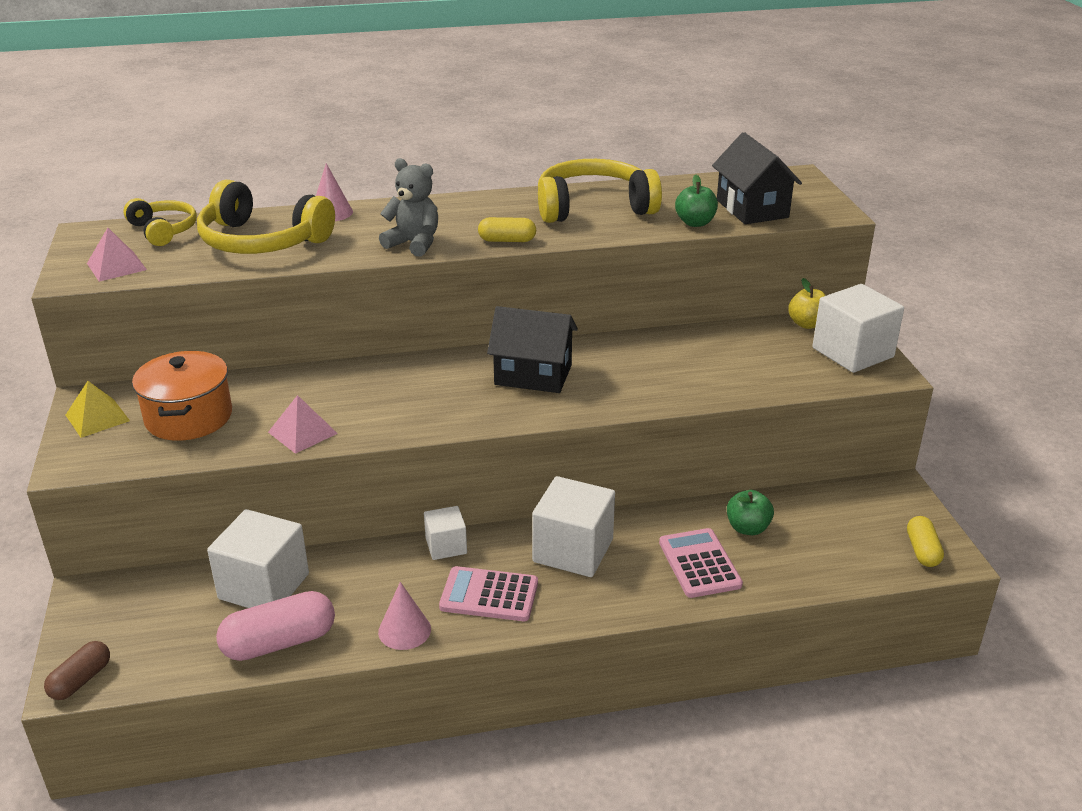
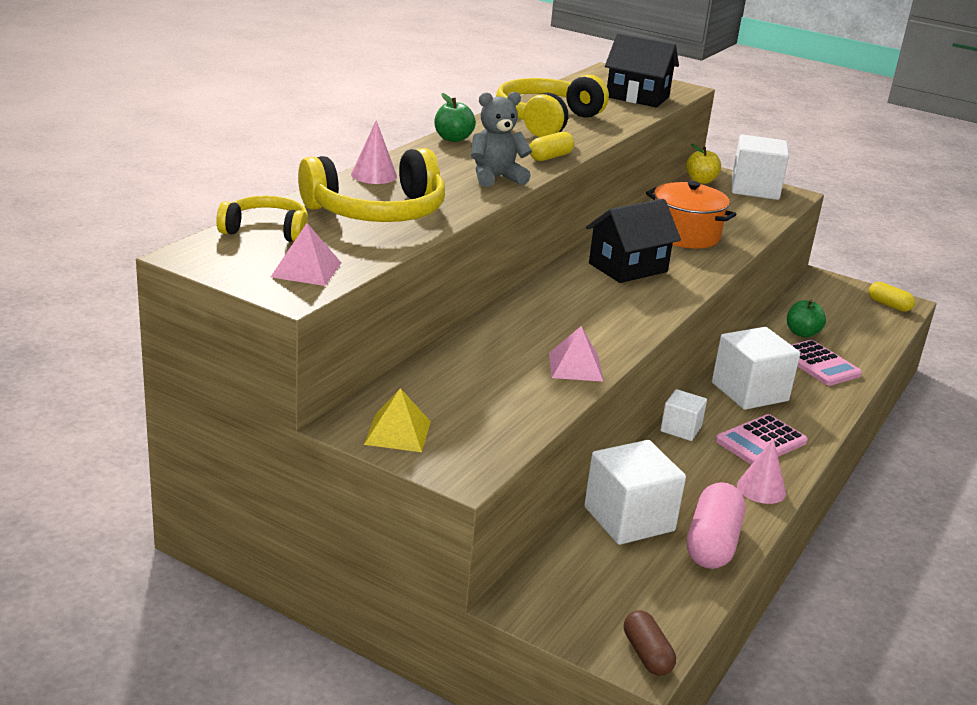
camera: 50 degrees left, 5 degrees down
orange pot [132,351,232,441] -> orange pot moved to [646,181,737,249]
pink calculator [659,528,743,598] -> pink calculator turned 150 degrees counterclockwise [792,340,862,386]
green apple [675,175,718,227] -> green apple moved to [434,93,476,142]

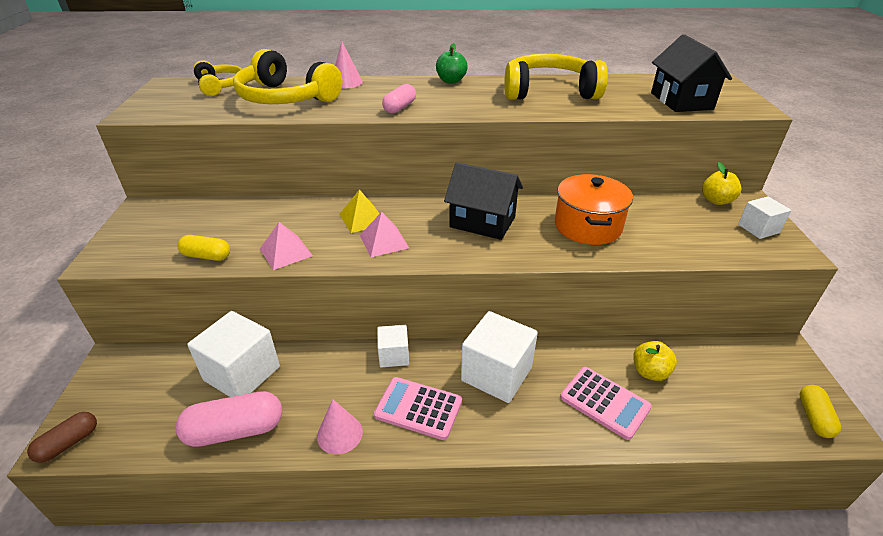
camera: 60 degrees right, 10 degrees up
pink pyramid [271,223,341,286] -> pink pyramid moved to [360,211,409,257]
yellow pyramid [364,388,431,452] -> yellow pyramid moved to [339,189,380,233]
grey teddy bear [471,92,532,187] -> pink capsule [382,84,416,114]
yellow capsule [530,132,574,161] -> yellow capsule moved to [177,235,230,261]
white cube [732,134,789,200] -> white cube [738,196,791,239], size x0.56
green apple [787,299,826,337] -> yellow apple [633,341,677,381]
pink calculator [792,340,862,386] -> pink calculator turned 75 degrees counterclockwise [560,367,652,440]

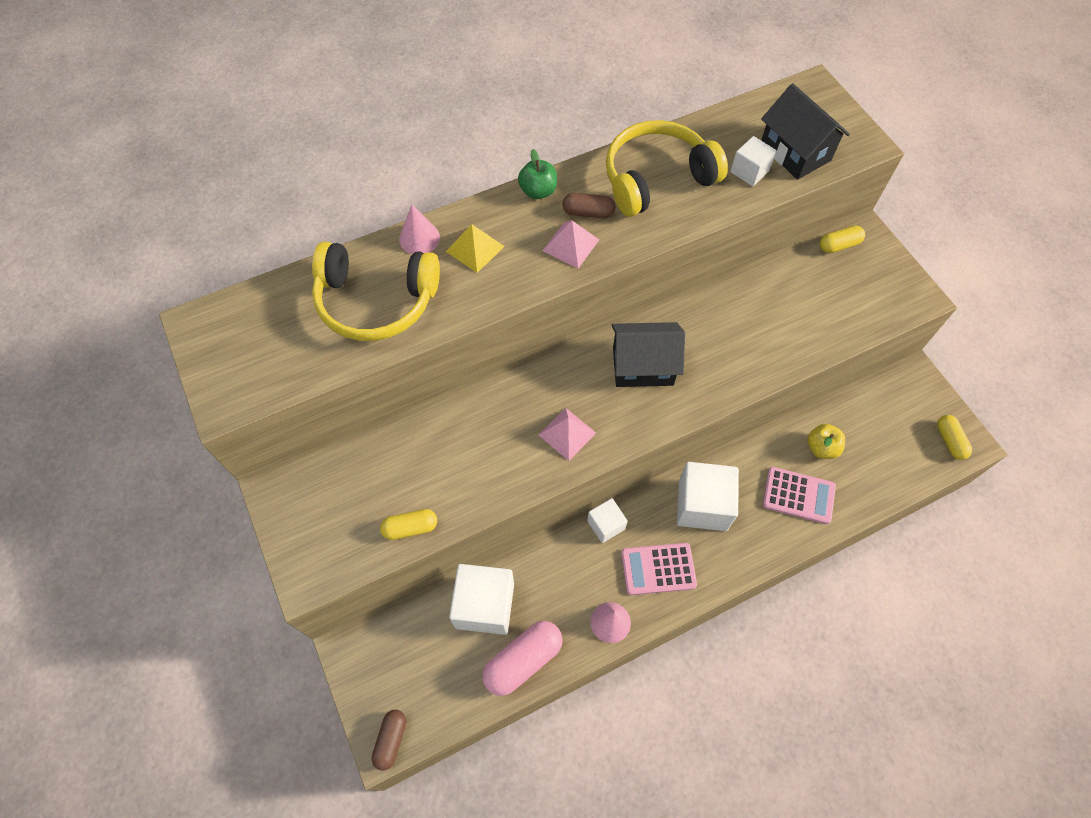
camera: 25 degrees left, 25 degrees up
yellow headphones [193,60,242,96] -> none
pink pyramid [260,222,313,270] -> pink pyramid moved to [542,220,599,269]
yellow pyramid [339,189,380,233] -> yellow pyramid moved to [446,224,504,273]
pink capsule [382,84,416,114] -> none
orange pot [555,174,633,245] -> none
yellow apple [702,162,741,205] -> yellow capsule [820,225,865,253]
white cube [738,196,791,239] -> white cube moved to [730,136,777,186]
none -> brown capsule [562,193,616,218]

